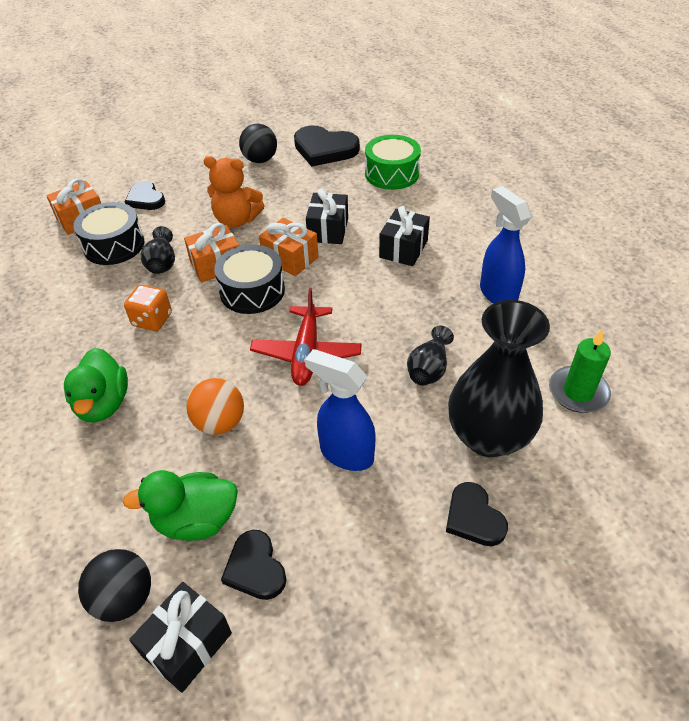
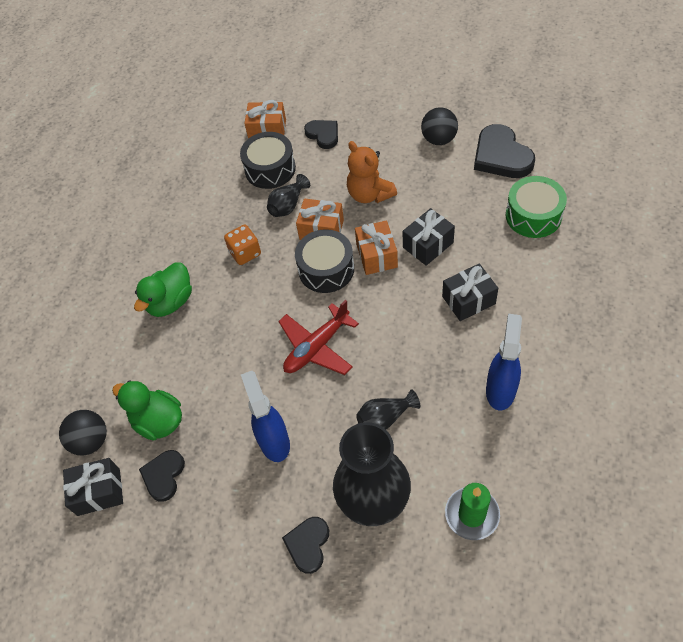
camera: 45 degrees right, 10 degrees up
black heart [125,181,165,210] -> black heart turned 135 degrees clockwise [304,120,338,149]
orange ball [186,378,244,435] -> none

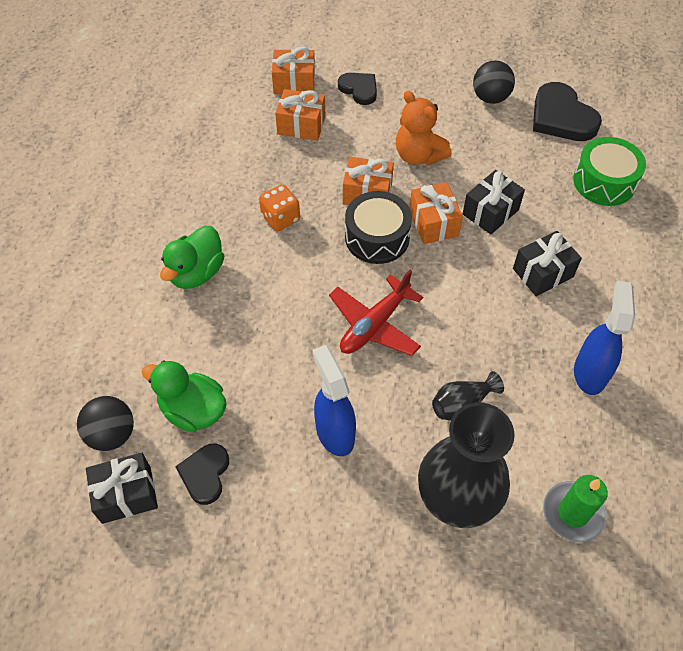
camera: 10 degrees left, 0 degrees up
black drum [240,132,296,189] -> orange gift [275,89,325,141]
black vase [267,174,310,217] -> none
black heart [282,517,329,574] -> none

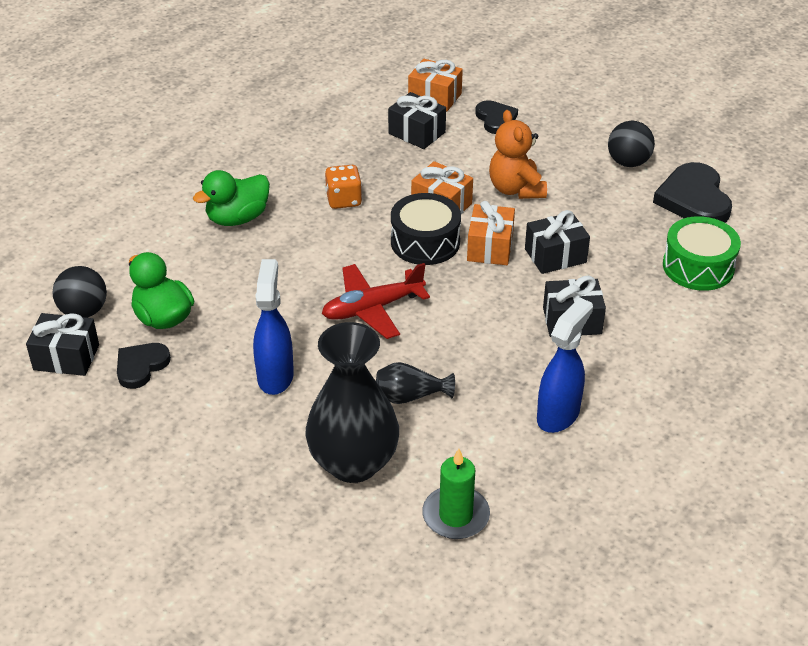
camera: 25 degrees right, 15 degrees down
orange gift [275,89,325,141] -> black gift [388,92,446,149]

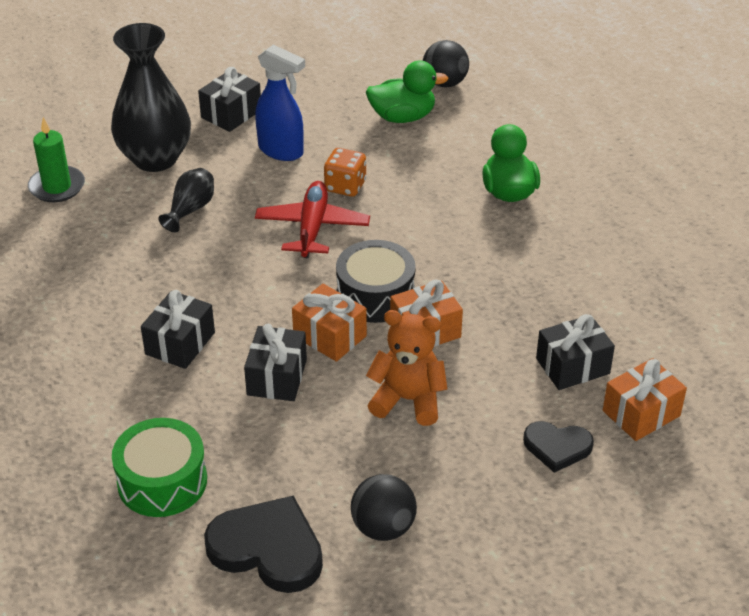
camera: 120 degrees right, 0 degrees up
black gift [26,313,99,376] -> black gift moved to [198,67,261,132]
black heart [117,343,171,389] -> none
orange dice [325,165,362,209] -> orange dice moved to [324,148,366,197]
blue spray bottle [537,298,593,433] -> none

